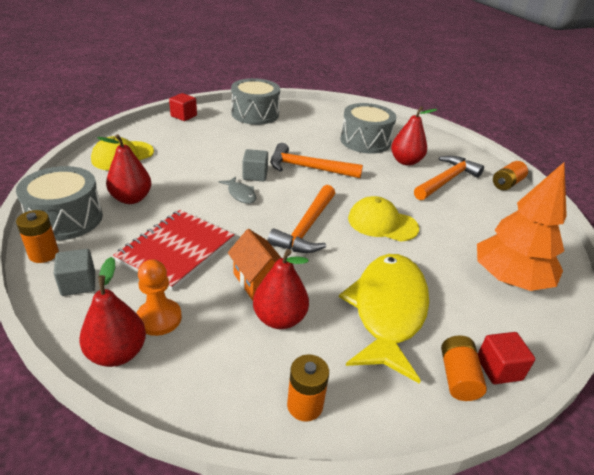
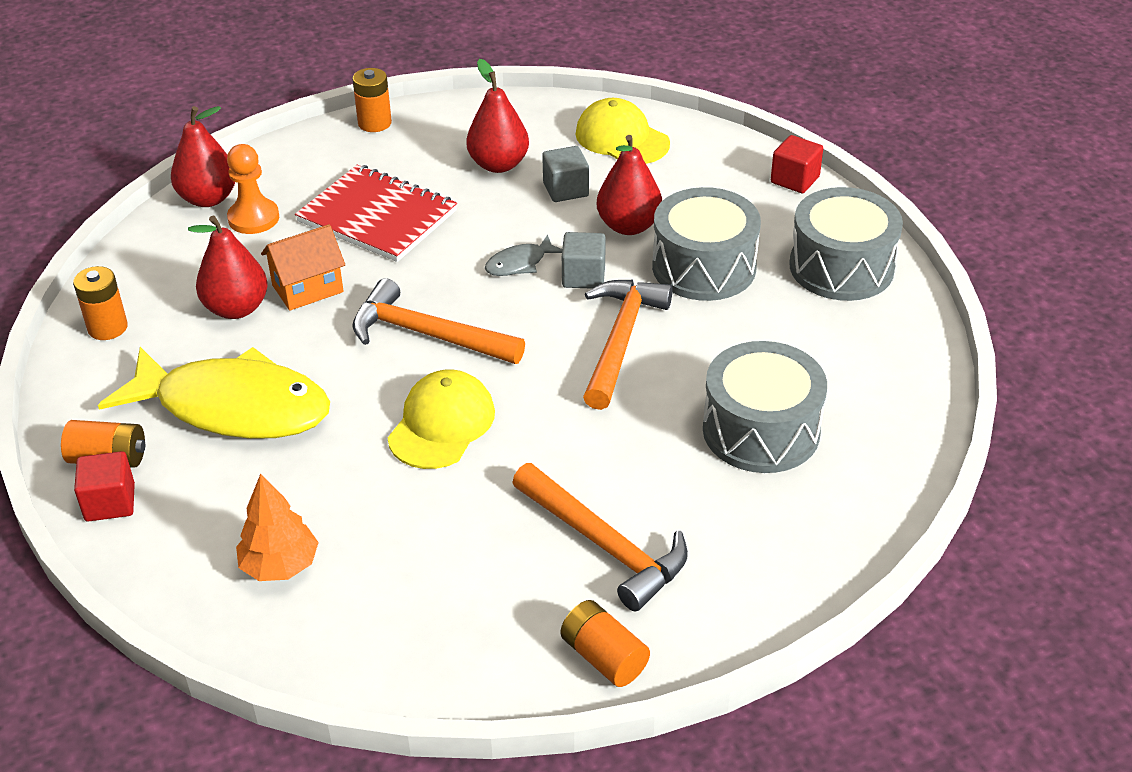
camera: 95 degrees right, 5 degrees up
grey drum [16,166,103,241] -> grey drum moved to [652,187,761,301]
grey cube [53,249,95,296] -> grey cube moved to [542,146,589,202]
red pear [391,106,438,166] -> red pear moved to [597,135,662,235]
orange tree [477,162,567,291] -> orange tree [236,474,319,581], size x0.57

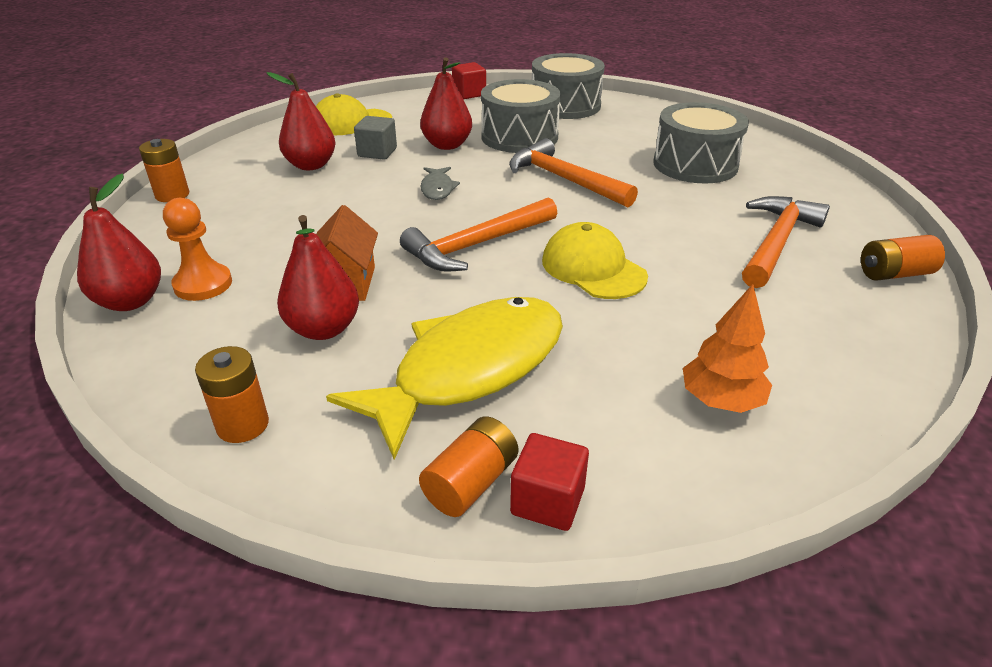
camera: 60 degrees left, 5 degrees down
red notebook [295,165,457,262] -> none
orange hammer [512,463,688,611] -> orange hammer turned 45 degrees counterclockwise [742,196,830,288]
grey cube [562,232,606,289] -> none

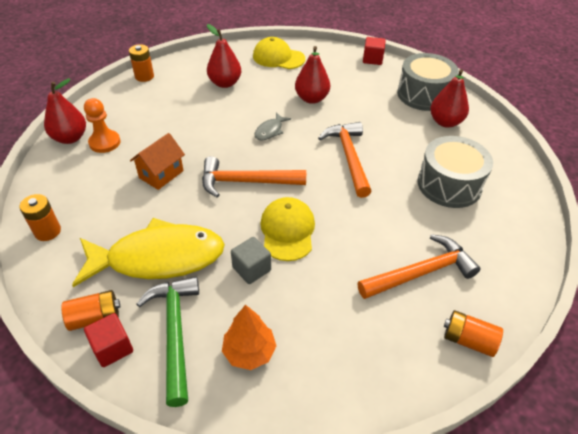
camera: 35 degrees right, 10 degrees up
red pear [277,215,359,340] -> red pear moved to [430,69,469,128]
grey cube [354,116,397,160] -> grey cube moved to [231,237,271,284]
grey drum [481,79,561,153] -> none
none -> green hammer [136,277,199,407]

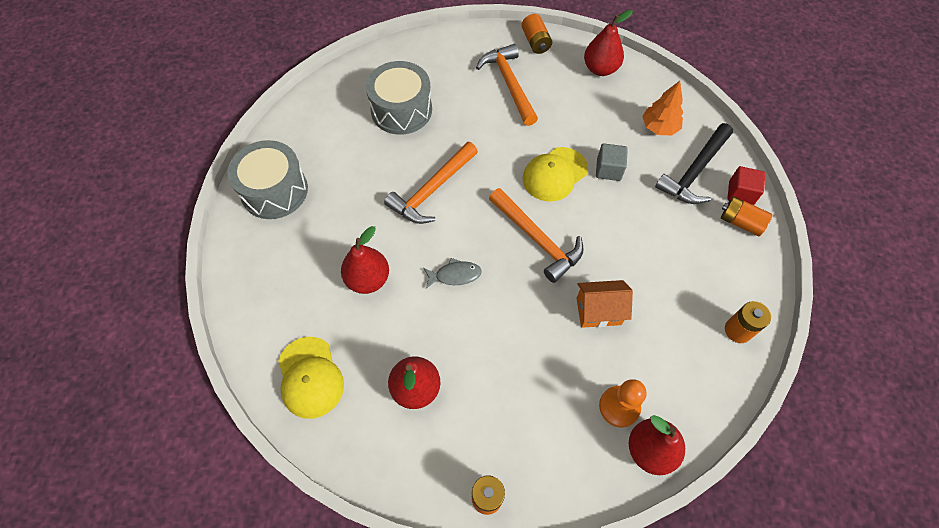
camera: 130 degrees left, 15 degrees up
yellow fish [72,218,225,287] -> none
green hammer [136,277,199,407] -> black hammer [655,123,733,204]
orange hammer [358,234,480,299] -> orange hammer turned 45 degrees clockwise [476,44,538,126]
red cube [363,37,386,65] -> none
red pear [430,69,469,128] -> red pear moved to [584,10,633,76]

